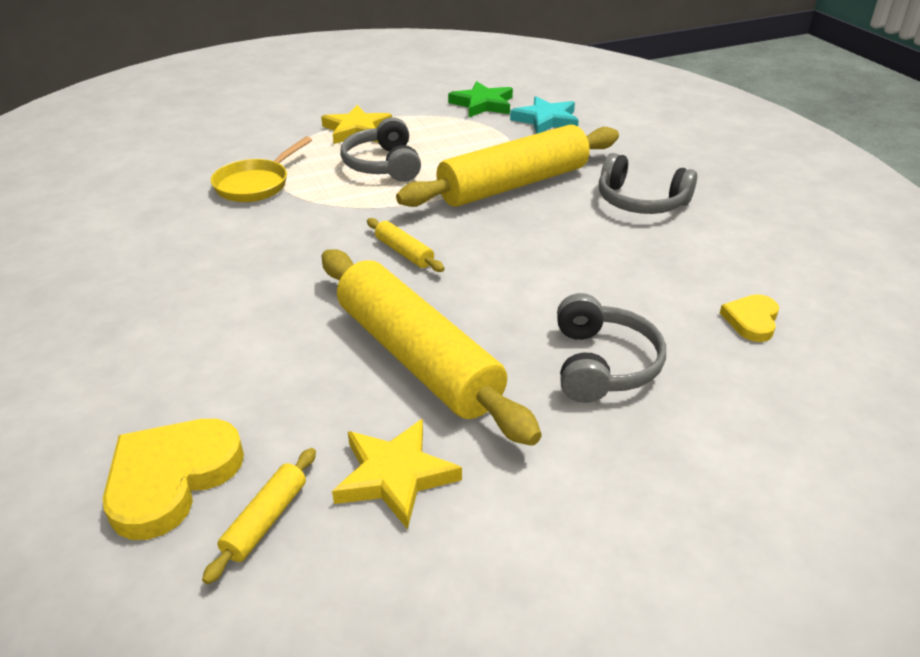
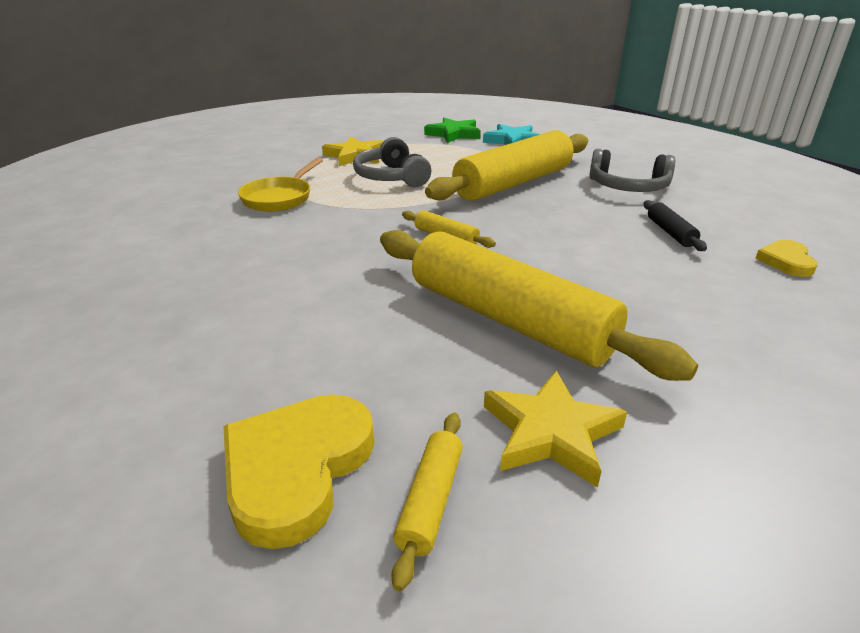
camera: 10 degrees left, 5 degrees down
grey headphones [557,293,666,403] -> none
none -> black rolling pin [644,200,707,251]

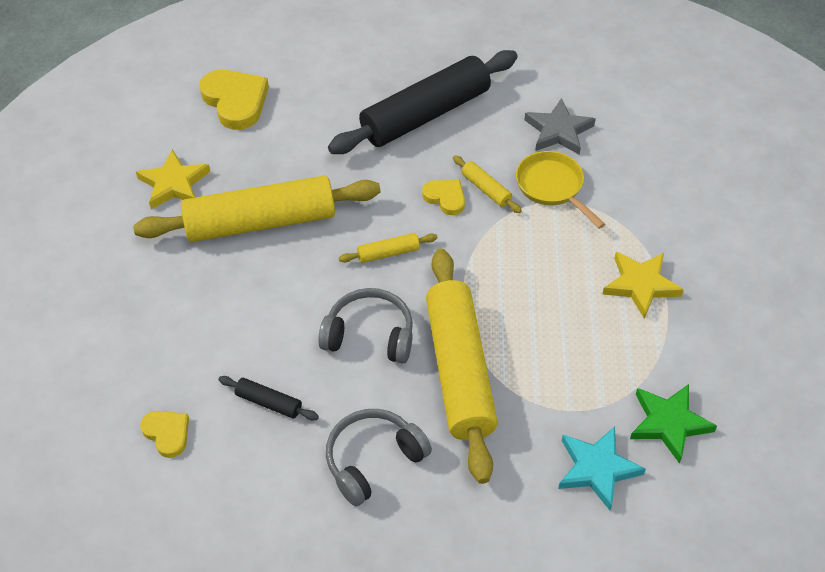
camera: 125 degrees right, 20 degrees up
grey headphones [353,137,431,187] -> grey headphones moved to [318,288,413,364]
yellow rolling pin [391,413,463,591] -> yellow rolling pin moved to [453,155,522,213]
none -> black rolling pin [328,50,518,154]
none -> yellow heart [422,180,465,215]
none -> grey star [525,98,596,155]

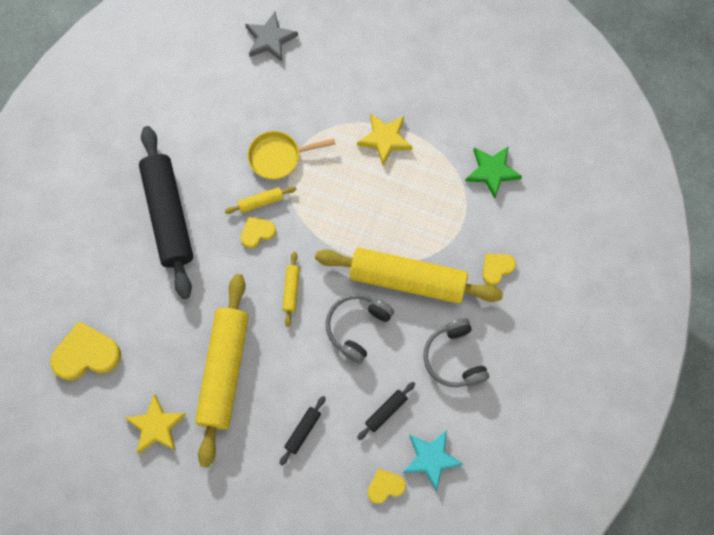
camera: 70 degrees left, 20 degrees up
grey star [525,98,596,155] -> grey star moved to [245,12,298,62]
turquoise star [558,427,646,510] -> turquoise star moved to [403,430,464,491]
none -> black rolling pin [280,396,326,465]
none -> yellow heart [482,254,516,285]

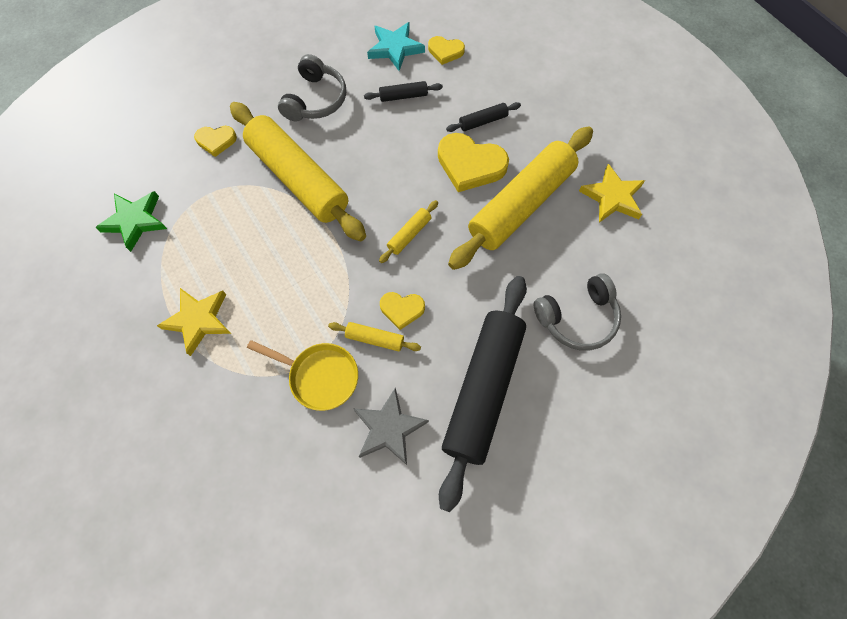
camera: 145 degrees left, 5 degrees down
yellow heart [50,321,121,380] -> yellow heart moved to [438,133,509,192]
grey star [245,12,298,62] -> grey star moved to [354,387,429,465]
grey headphones [326,294,394,364] -> grey headphones moved to [534,273,621,351]

